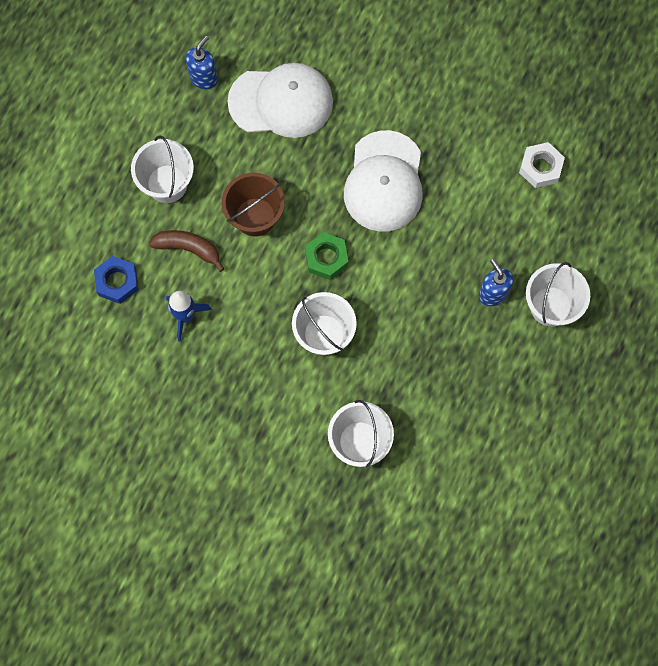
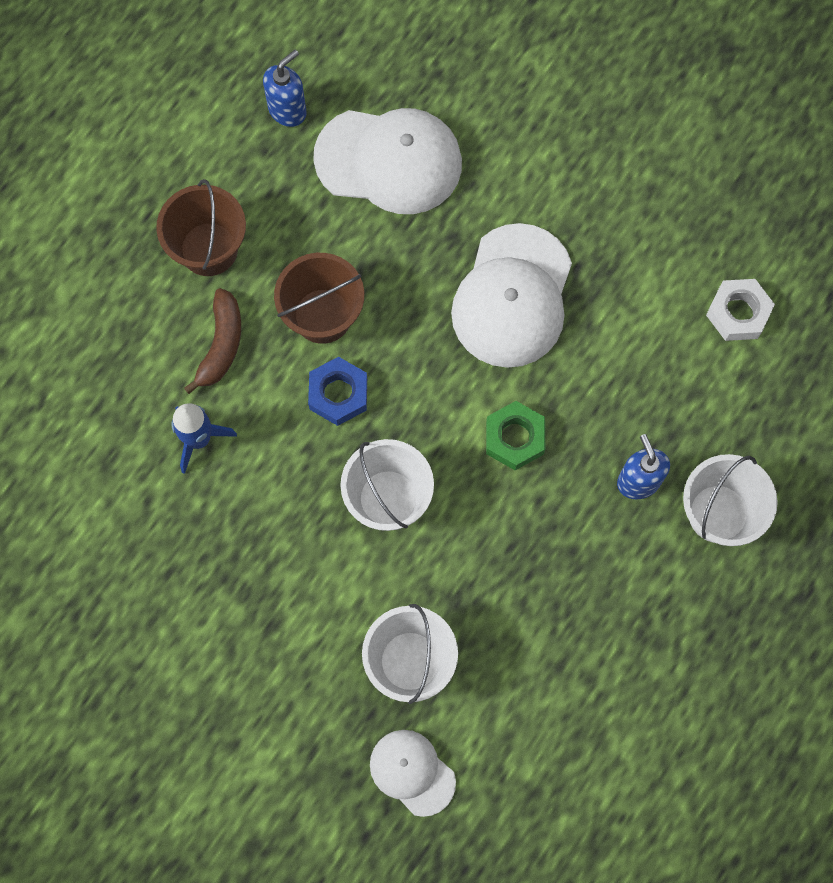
camera: 10 degrees right, 0 degrees up
blue nut [94,256,139,304] -> blue nut moved to [308,357,367,426]
white bucket [131,135,194,203] -> brown bucket [156,179,246,276]
brown banana [149,230,224,272] -> brown banana turned 75 degrees clockwise [184,288,241,394]
green nut [305,232,348,280] -> green nut moved to [486,401,545,470]
none -> white cap [370,730,456,817]

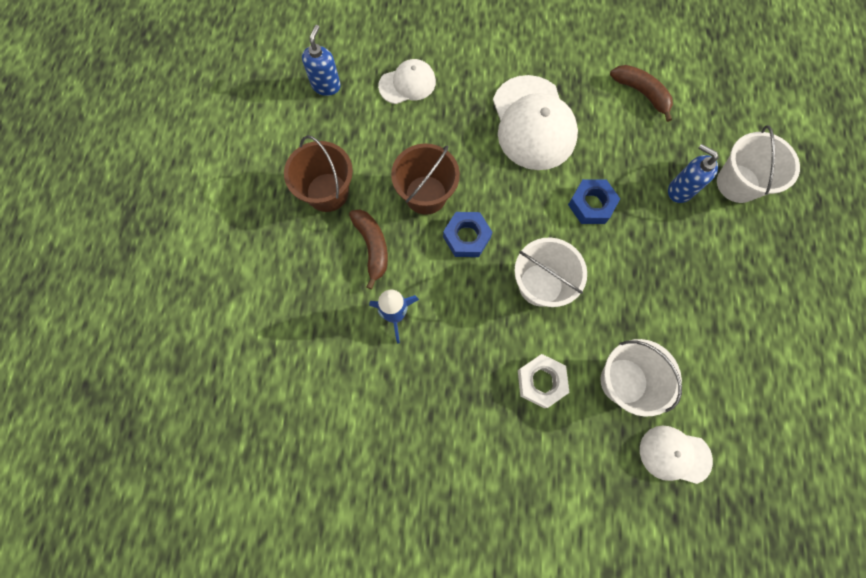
camera: 30 degrees left, 0 degrees up
white cap [313,108,462,214] -> white cap [378,59,436,104], size x0.56
green nut [486,401,545,470] -> blue nut [568,179,620,224]
white nut [706,279,775,341] -> white nut moved to [518,354,570,408]
none -> brown banana [610,65,673,122]

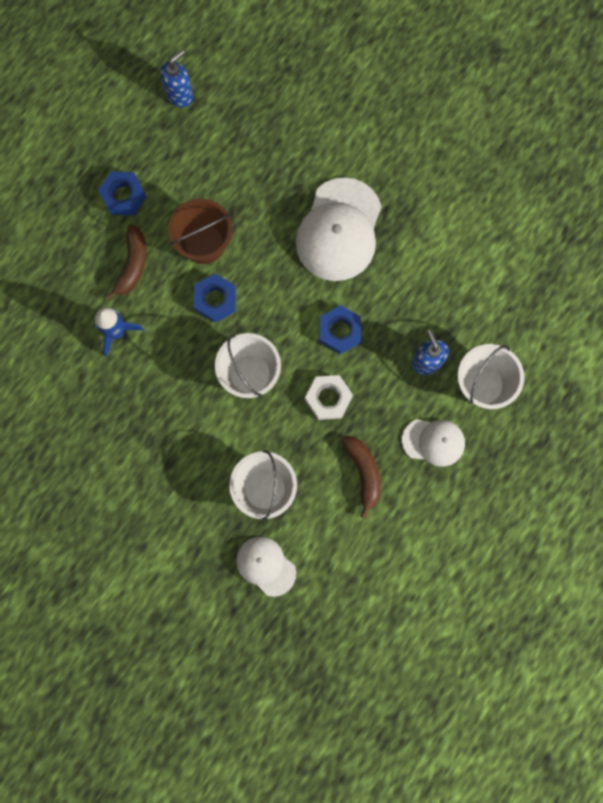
camera: 30 degrees right, 5 degrees up
brown bucket [284,135,353,212] -> blue nut [98,171,146,215]
white cap [378,59,436,104] -> white cap moved to [402,419,465,467]
white nut [518,354,570,408] -> white nut moved to [305,375,353,420]
brown banana [610,65,673,122] -> brown banana moved to [341,436,380,519]

